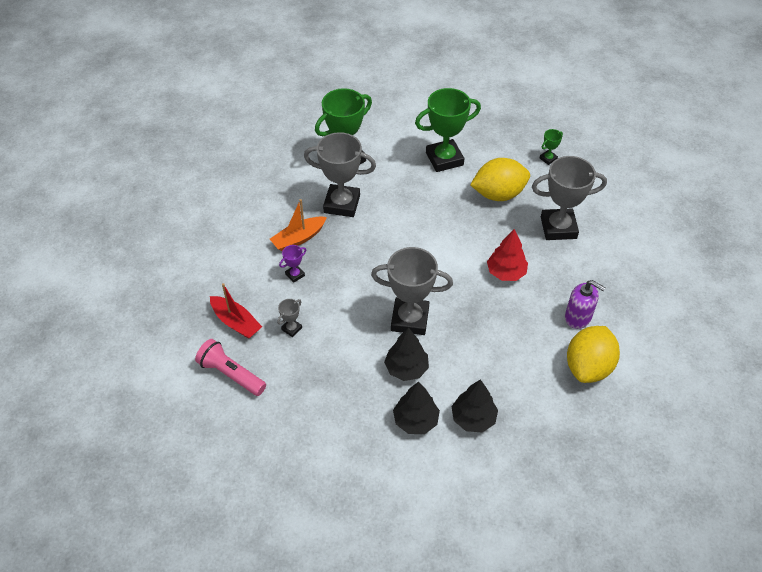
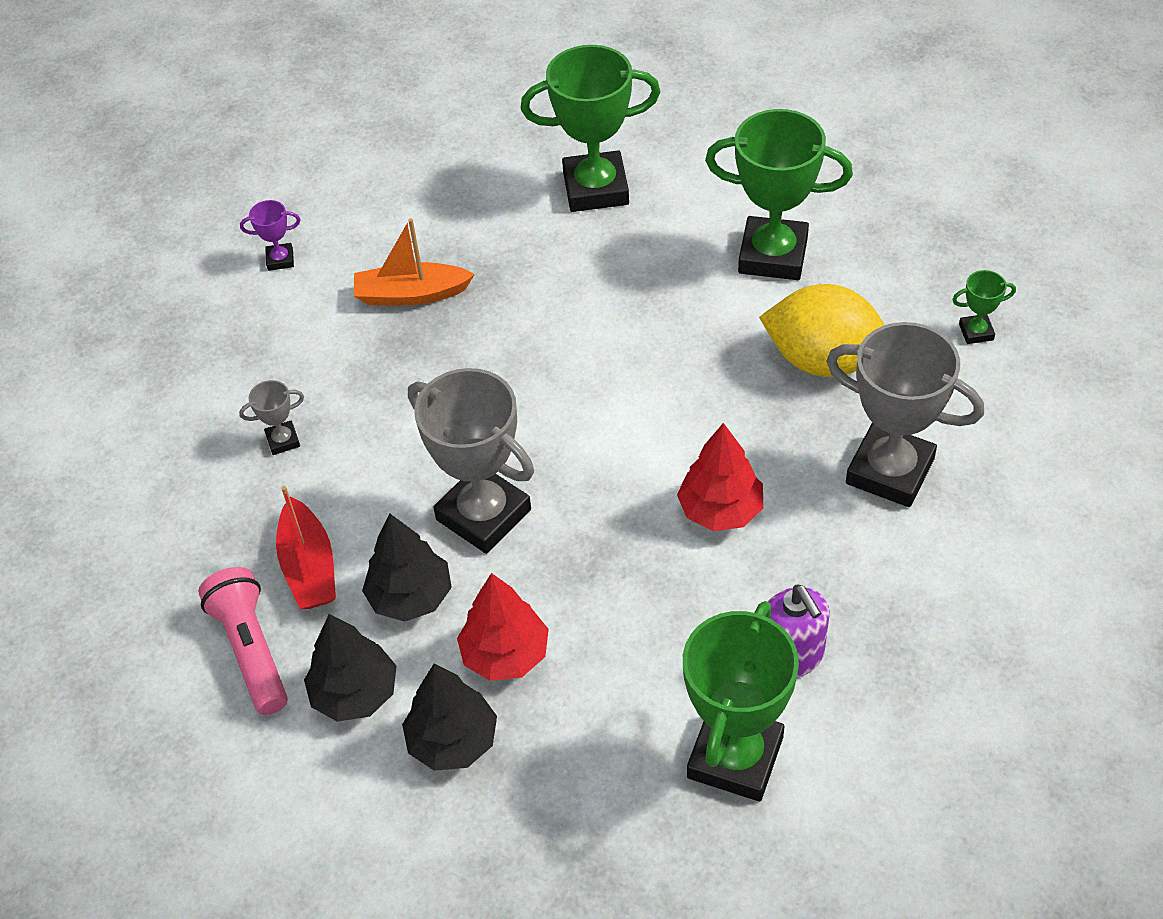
camera: 35 degrees right, 0 degrees up
pink flashlight [195,339,266,396] -> pink flashlight moved to [198,567,288,715]
red boat [210,283,262,339] -> red boat moved to [276,486,336,609]
purple trophy [279,245,306,283] -> purple trophy moved to [240,200,300,271]
grey trophy [304,132,376,217] -> none
yellow lemon [567,326,620,383] -> green trophy [683,601,799,801]
none -> red tree [457,573,549,681]

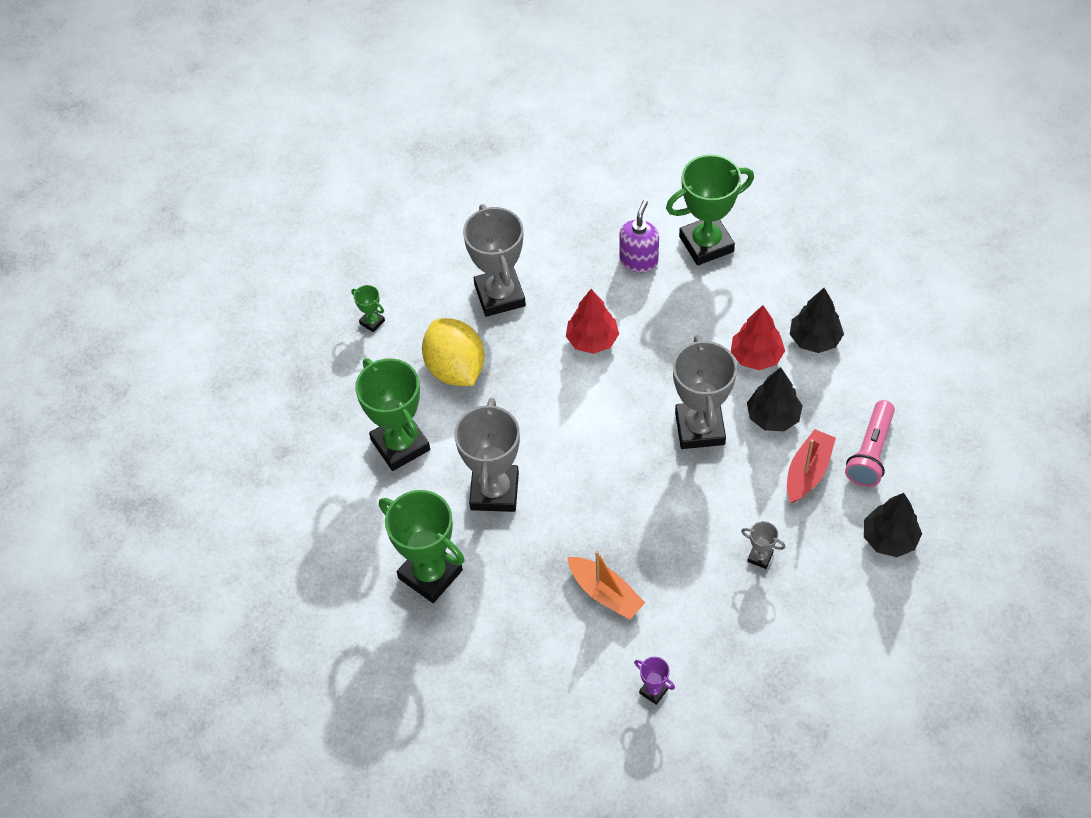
camera: 135 degrees left, 5 degrees up
black tree [304,614,397,722] -> black tree moved to [864,493,922,557]
none -> grey trophy [454,398,520,512]

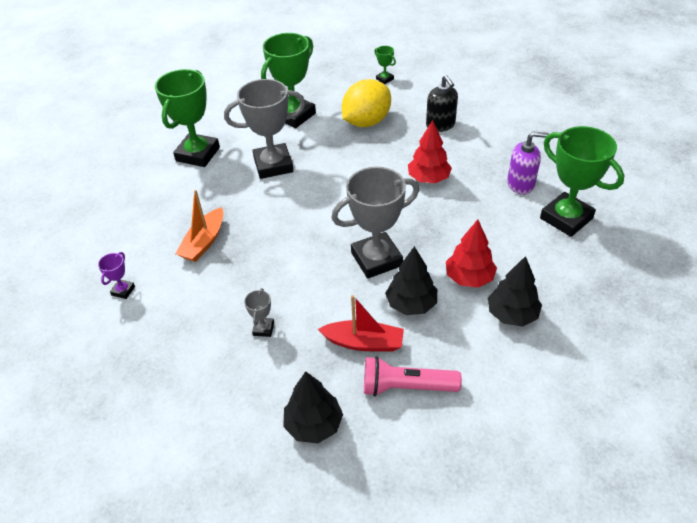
camera: 70 degrees right, 10 degrees down
green trophy [351,285,385,332] -> green trophy turned 60 degrees counterclockwise [374,46,396,84]
grey trophy [463,204,526,317] -> black soap dispenser [426,75,458,132]

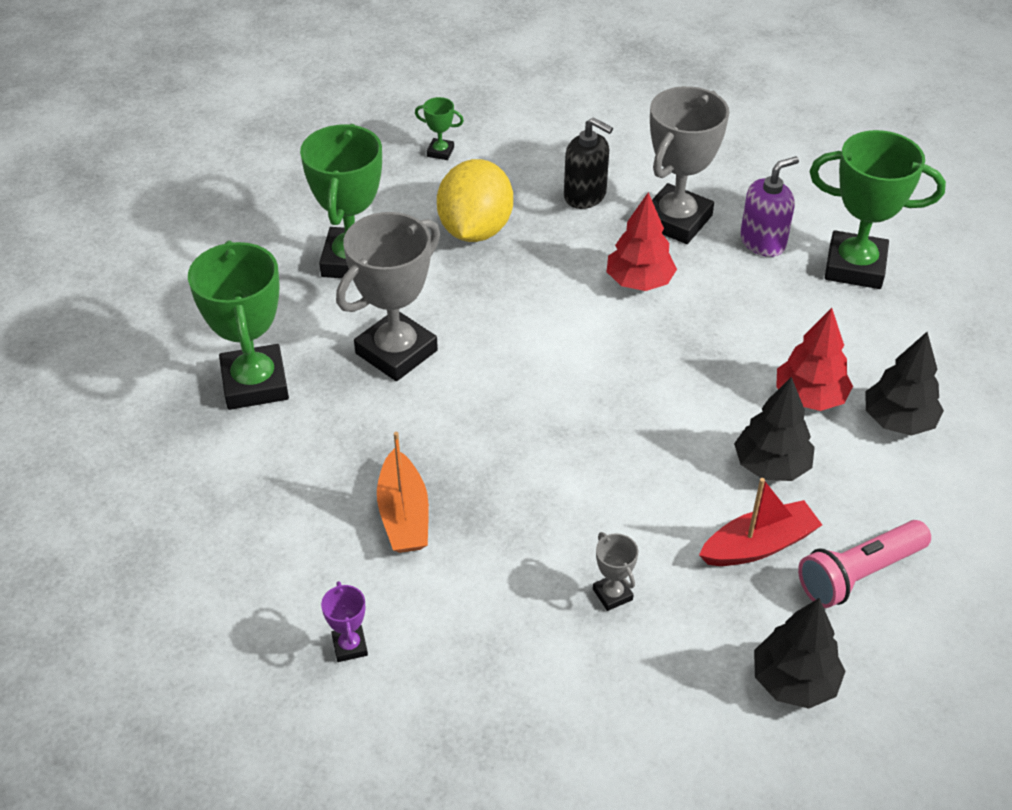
camera: 35 degrees left, 0 degrees up
grey trophy [331,167,419,279] -> grey trophy moved to [650,86,730,244]

